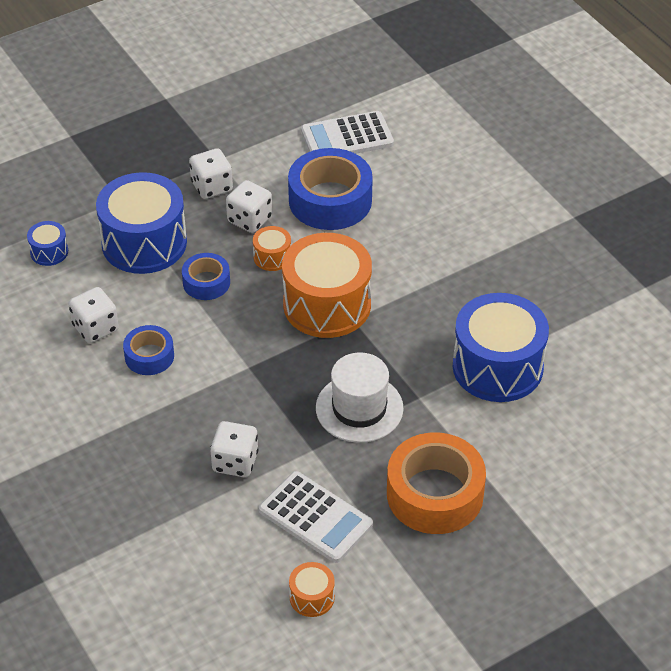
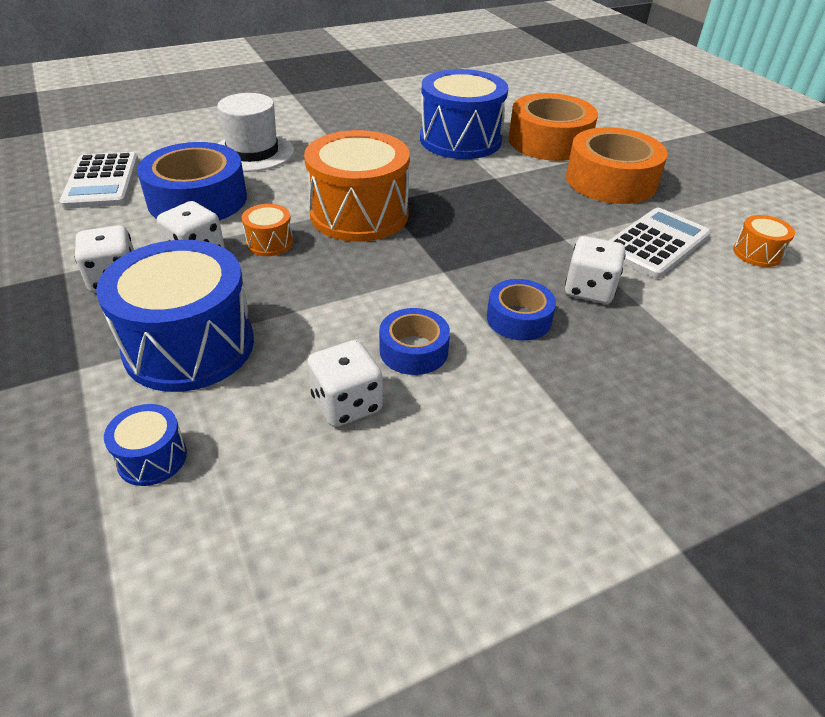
camera: 85 degrees left, 5 degrees down
blue tape [182,253,230,300] -> blue tape moved to [487,279,556,341]
white hat [316,352,404,443] -> white hat moved to [217,93,294,172]
none -> orange tape [508,93,598,161]

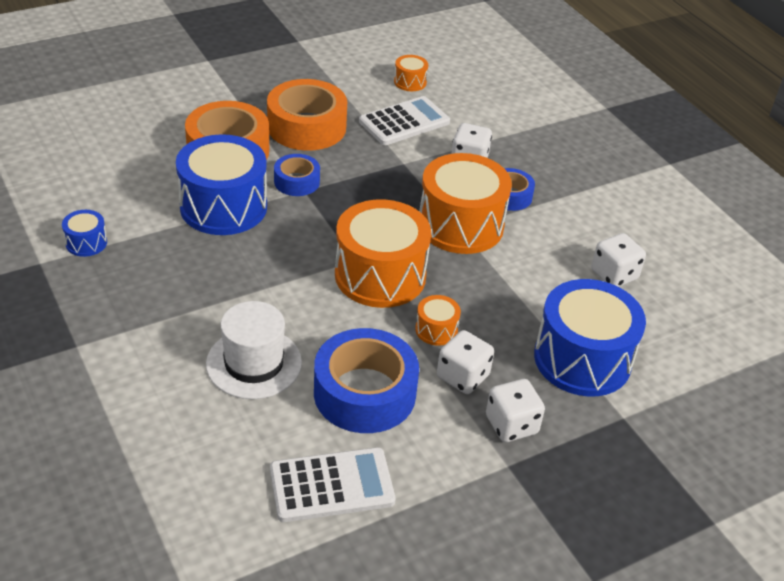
camera: 95 degrees left, 0 degrees up
blue drum [104,404,187,486] -> blue drum moved to [62,210,107,257]
blue tape [379,308,450,375] -> blue tape moved to [274,154,320,196]
white calculator [608,208,711,279] -> white calculator turned 105 degrees clockwise [359,96,450,145]
none -> orange drum [419,153,512,254]

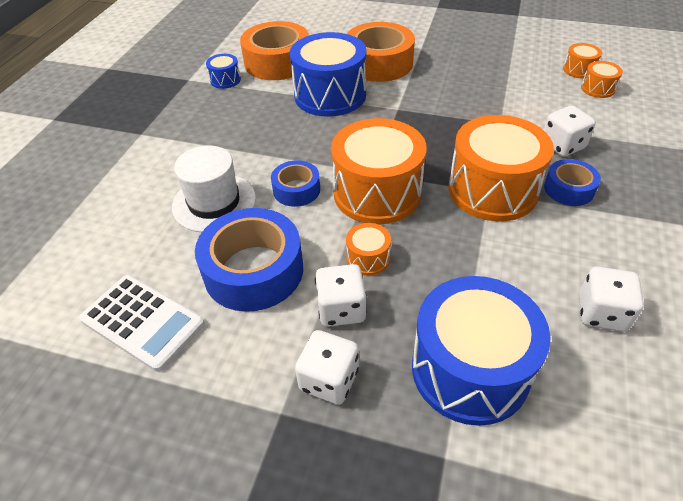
camera: 50 degrees right, 5 degrees up
orange tape [267,79,347,151] -> orange tape moved to [240,21,309,80]
blue tape [274,154,320,196] -> blue tape moved to [271,160,320,207]
white calculator [359,96,450,145] -> none
none -> orange drum [581,61,623,98]

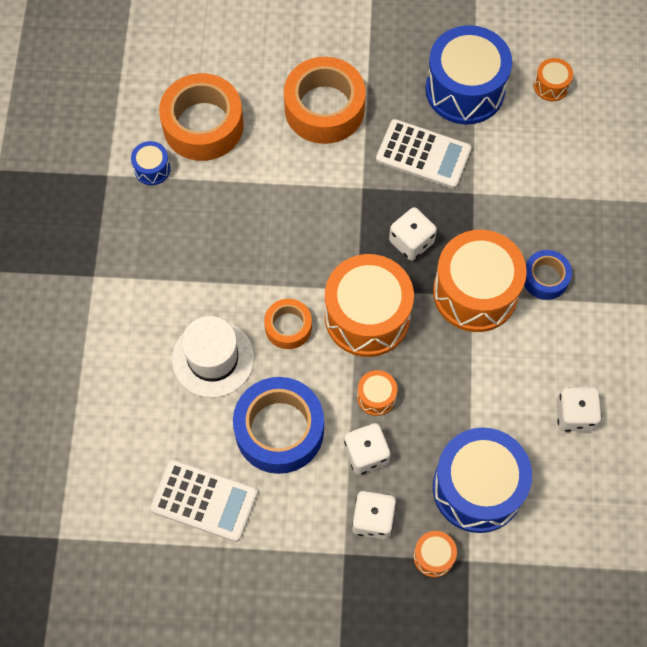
camera: 15 degrees left, 20 degrees up
blue tape [271,160,320,207] -> orange tape [264,299,312,349]
blue drum [290,32,366,117] -> blue drum moved to [425,25,512,125]
white dice [544,106,596,157] -> white dice moved to [389,207,437,261]
orange drum [581,61,623,98] -> orange drum moved to [413,531,457,577]
none -> white calculator [376,119,472,189]

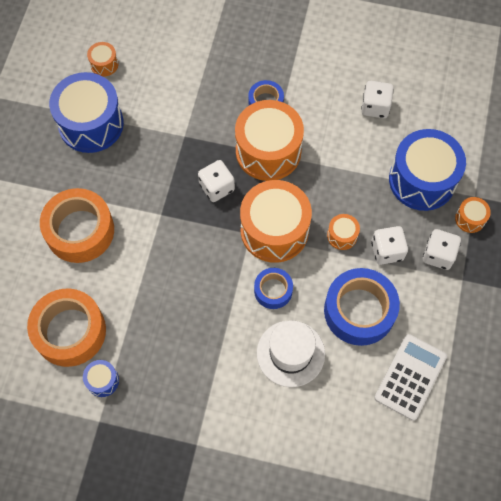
camera: 80 degrees left, 0 degrees up
orange tape [264,299,312,349] -> blue tape [254,268,293,309]
white calculator [376,119,472,189] -> none

